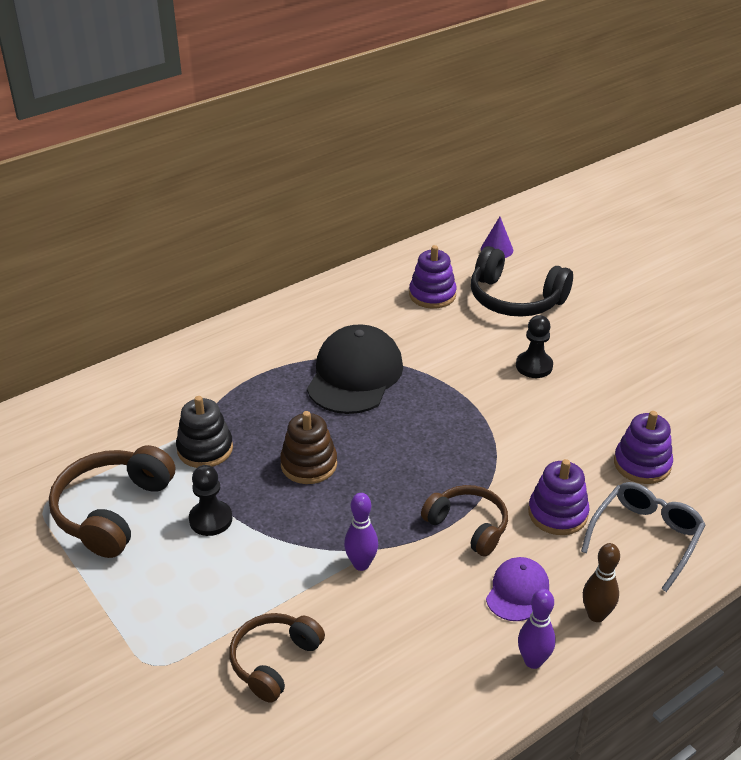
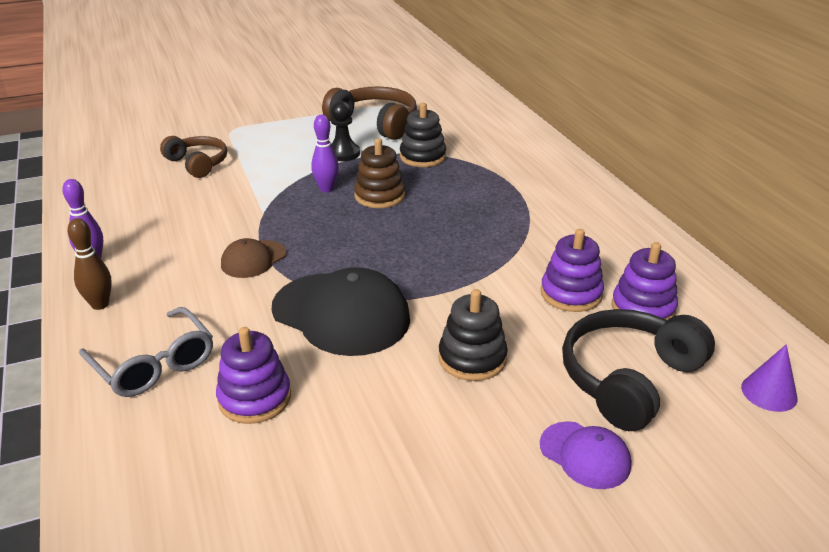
camera: 105 degrees right, 5 degrees down
black cap [307,324,403,414] -> black cap moved to [272,267,410,356]
purple bowling pin [344,493,378,571] -> purple bowling pin moved to [311,115,339,193]
brown headphones [421,485,508,557] -> brown cap [221,238,286,278]
purple cap [486,557,549,621] -> purple cap moved to [540,421,631,489]
black pawn [516,315,553,378] -> black stacking toy [438,289,508,381]
purple stacking toy [528,459,589,535] -> purple stacking toy moved to [541,229,604,312]

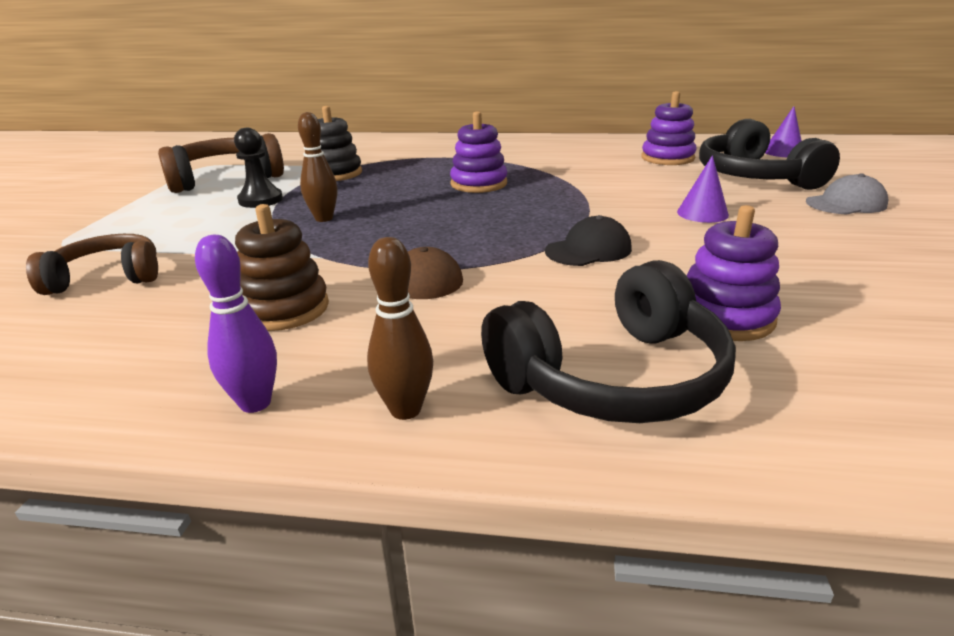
camera: 60 degrees left, 5 degrees down
grey glasses [79,307,213,397] -> black headphones [481,260,736,423]
black cap [272,267,410,356] -> black cap [545,215,632,266], size x0.52
purple bowling pin [311,115,339,193] -> brown bowling pin [298,112,337,222]
brown stacking toy [354,138,405,208] -> brown stacking toy moved to [235,204,329,331]
black stacking toy [438,289,508,381] -> purple cone [677,155,729,223]
purple cap [540,421,631,489] -> grey cap [806,174,888,215]
purple stacking toy [541,229,604,312] -> purple stacking toy moved to [450,111,507,193]

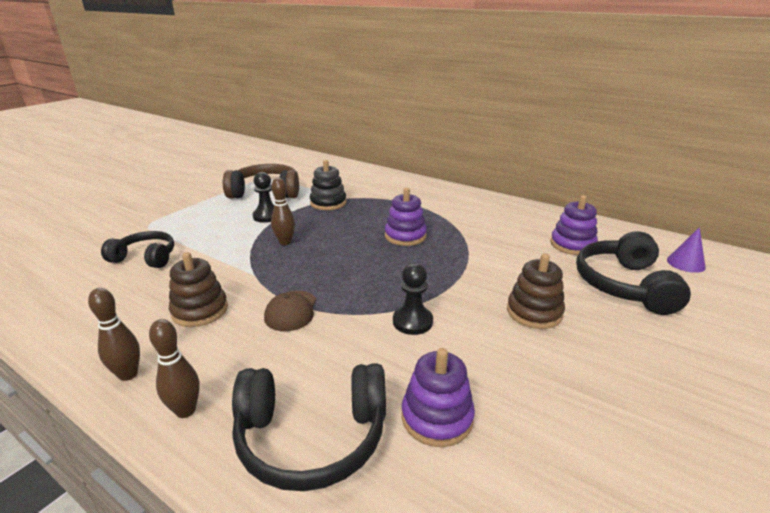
camera: 25 degrees right, 0 degrees up
brown headphones [26,234,158,295] -> black headphones [101,231,174,268]
purple bowling pin [195,235,277,413] -> brown bowling pin [88,288,140,381]
black cap [545,215,632,266] -> black pawn [393,263,433,335]
purple cone [677,155,729,223] -> brown stacking toy [507,254,565,329]
grey cap [806,174,888,215] -> none

